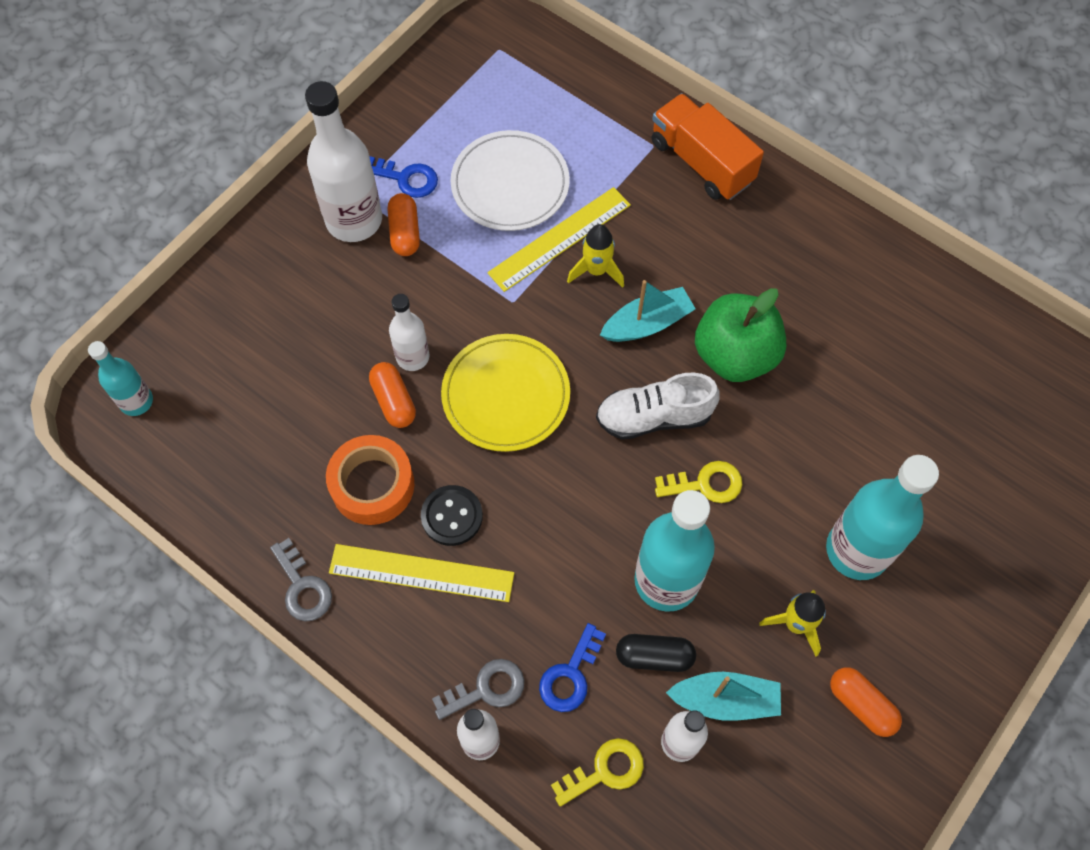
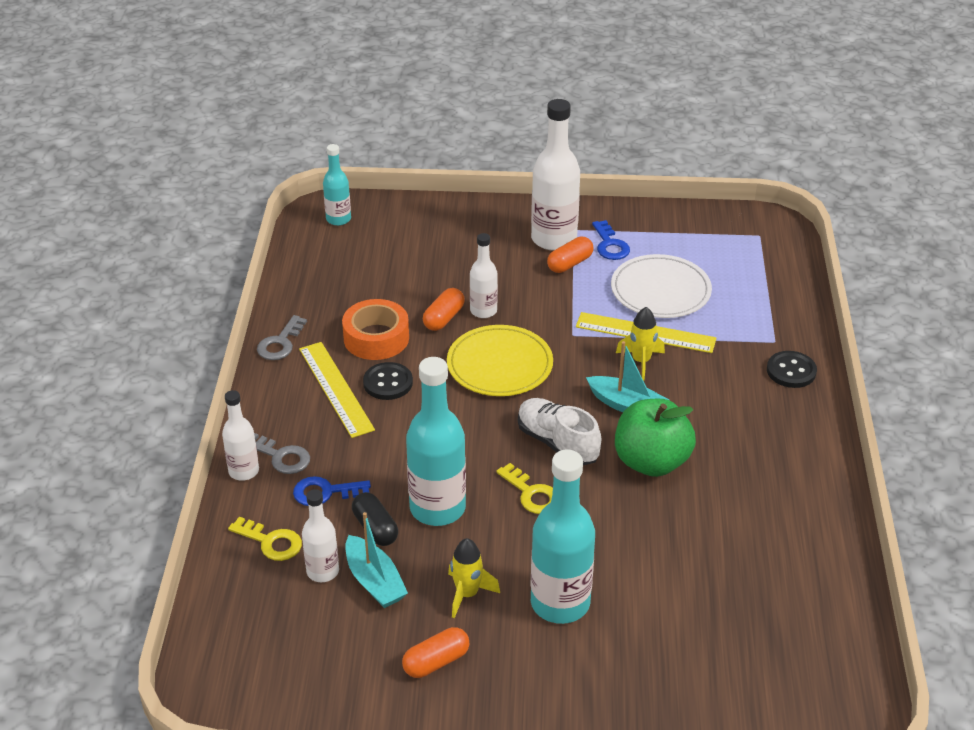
camera: 55 degrees right, 25 degrees down
orange truck [651,93,764,200] -> black button [767,351,817,388]
orange capsule [830,667,902,737] -> orange capsule turned 45 degrees clockwise [402,627,470,678]

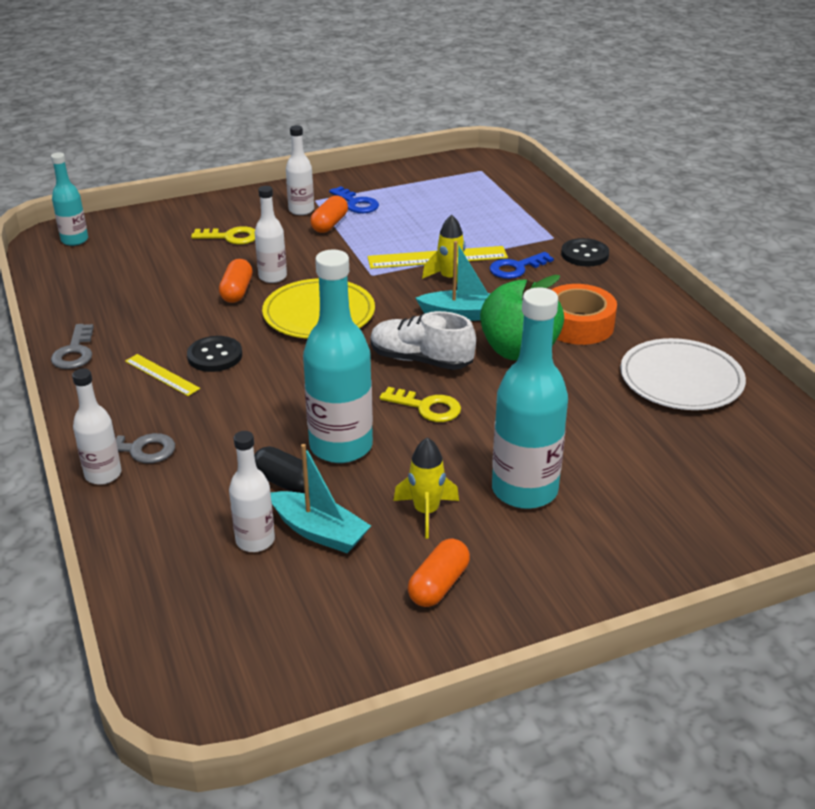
camera: 25 degrees left, 5 degrees down
yellow key [228,517,302,561] -> yellow key moved to [191,226,255,244]
blue key [293,476,371,506] -> blue key moved to [490,252,554,279]
yellow ruler [299,342,375,438] -> yellow ruler [125,354,200,396], size x0.59
orange tape [342,299,409,360] -> orange tape moved to [551,284,617,345]
white bottle [531,99,580,251] -> white bottle [286,125,314,215], size x0.56
white plate [611,254,712,318] -> white plate moved to [620,338,746,410]

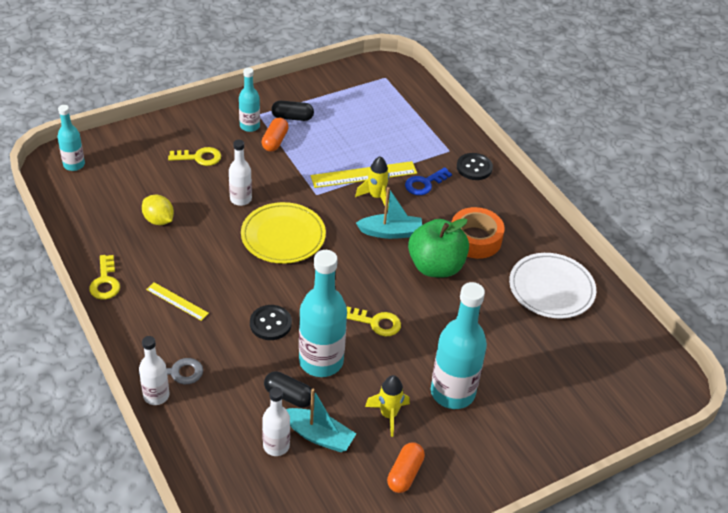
camera: 10 degrees left, 10 degrees up
grey key [51,324,94,369] -> yellow key [89,255,120,299]
black button [187,336,242,372] -> black button moved to [250,305,292,340]
orange capsule [219,259,253,303] -> none
white bottle [286,125,314,215] -> turquoise bottle [239,67,260,132]
blue key [329,186,379,213] -> black capsule [271,101,314,121]
white shoe [370,311,476,370] -> none
none -> yellow lemon [142,194,174,225]

